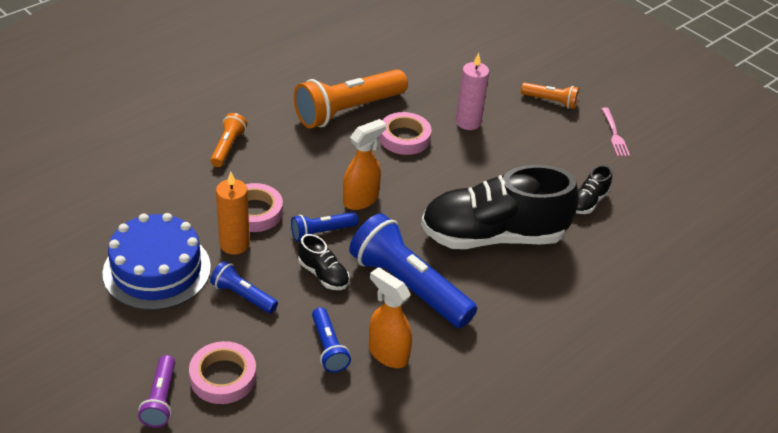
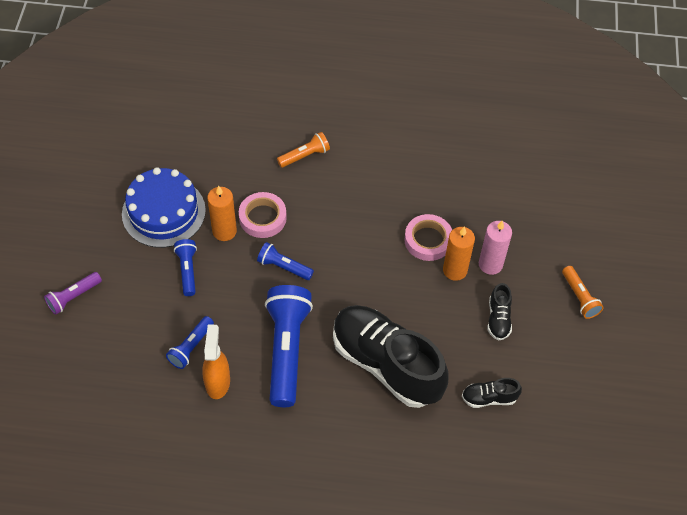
camera: 50 degrees right, 15 degrees up
pink tape [189,341,256,404] -> none
orange flashlight [294,69,408,128] -> none
black shoe [298,234,350,290] -> black shoe moved to [488,283,512,341]
orange spray bottle [343,119,386,210] -> none
pink fork [601,107,630,157] -> none
none -> orange candle [443,226,475,281]

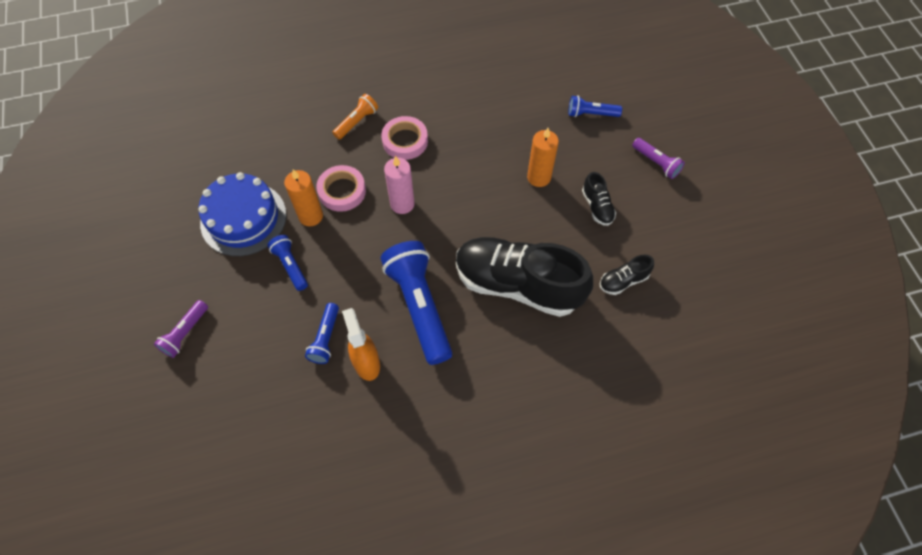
camera: 20 degrees left, 5 degrees up
blue flashlight [257,242,314,280] -> blue flashlight moved to [569,95,622,117]
pink tape [404,214,452,261] -> pink tape moved to [381,116,428,160]
pink candle [479,221,512,275] -> pink candle moved to [384,156,415,214]
orange flashlight [562,266,604,319] -> purple flashlight [632,138,685,179]

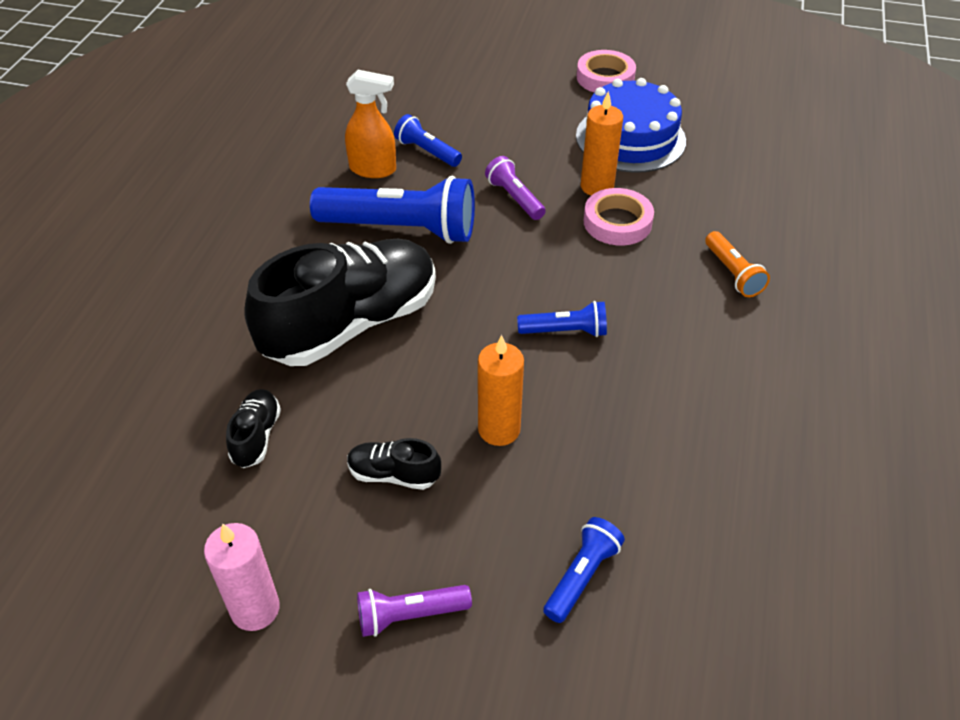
camera: 120 degrees right, 15 degrees down
purple flashlight [154,300,208,358] -> purple flashlight moved to [485,156,546,220]
blue flashlight [268,235,308,291] -> blue flashlight moved to [517,301,607,337]
pink tape [381,116,428,160] -> pink tape moved to [577,50,636,93]
pink candle [384,156,415,214] -> pink candle moved to [204,523,280,631]

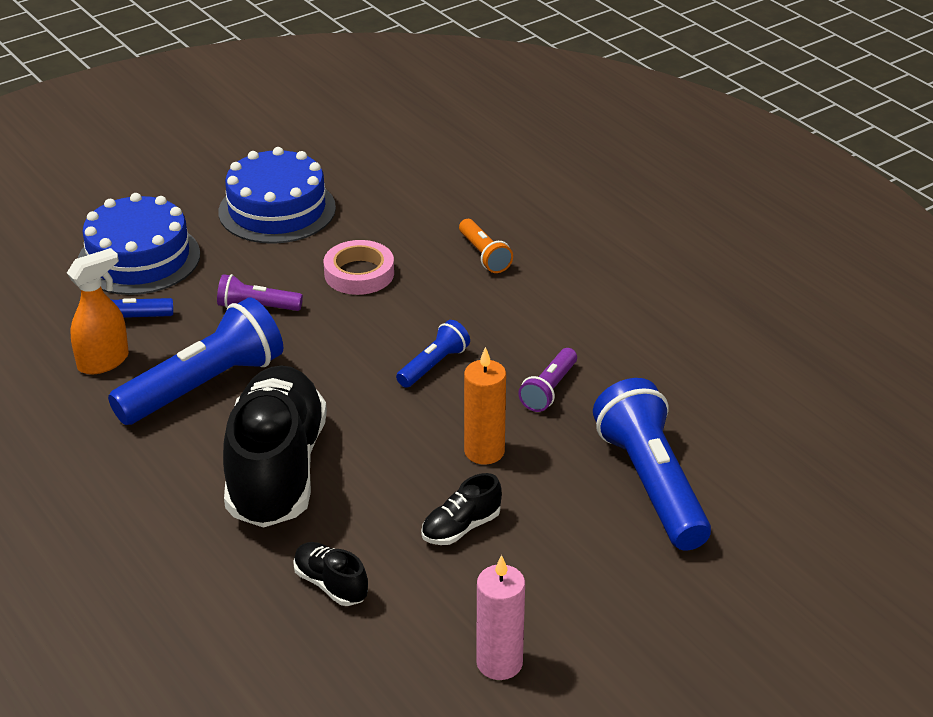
camera: 50 degrees left, 10 degrees down
purple flashlight [357,585,472,637] -> purple flashlight moved to [518,348,577,412]
blue flashlight [543,517,625,623] -> blue flashlight [593,378,711,551], size x2.00
pink tape [577,50,636,93] -> none
orange candle [581,91,623,196] -> none
orange flashlight [705,231,770,297] -> orange flashlight turned 45 degrees clockwise [459,219,513,273]
none -> blue cake [78,193,200,295]

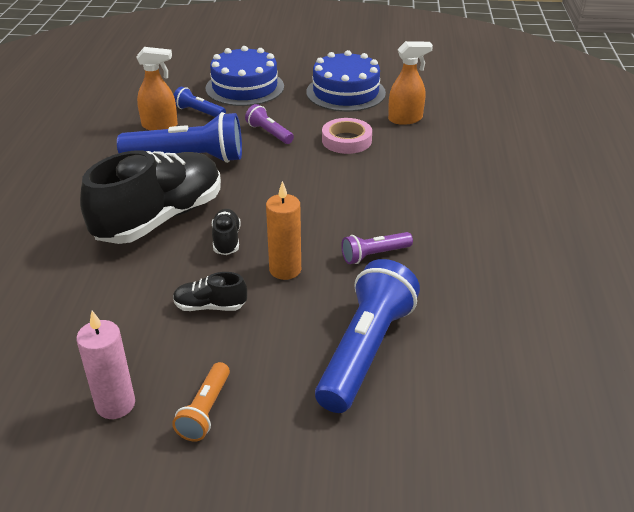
camera: 40 degrees right, 0 degrees up
black shoe [293,542,368,606] -> black shoe moved to [212,209,241,255]
blue flashlight [396,320,470,388] -> none
orange flashlight [459,219,513,273] -> orange flashlight moved to [172,362,230,441]
none -> orange spray bottle [388,41,433,125]

